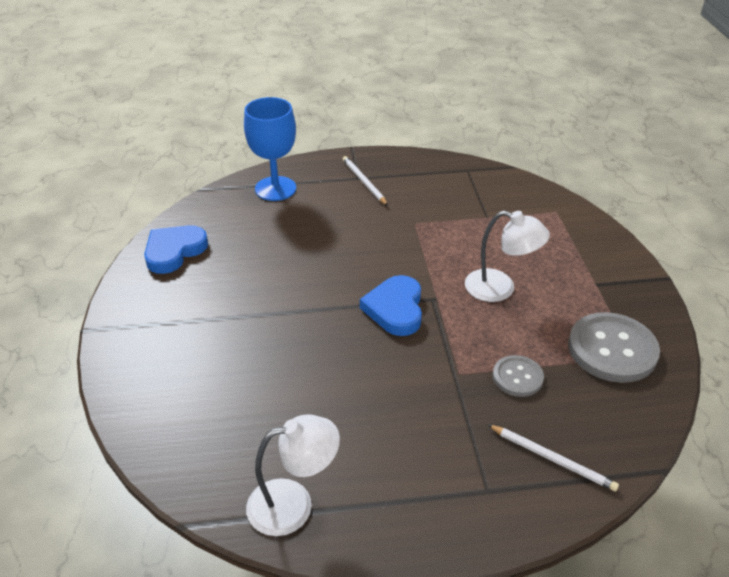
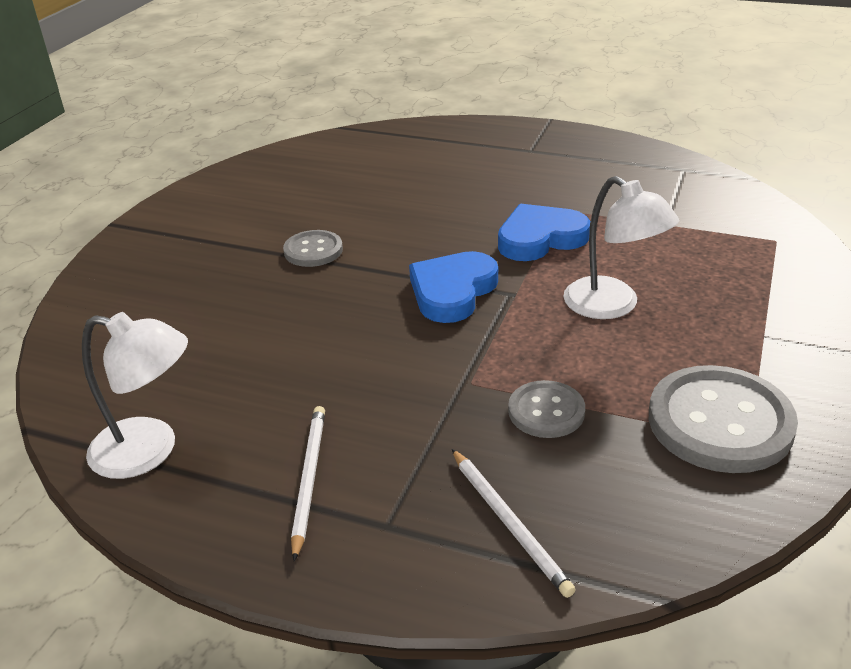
camera: 30 degrees right, 5 degrees down
blue heart [144,225,208,274] -> blue heart moved to [498,204,590,261]
blue goblet [244,97,296,201] -> none
white pencil [343,156,388,206] -> white pencil moved to [291,406,325,561]
none -> grey button [283,230,343,267]

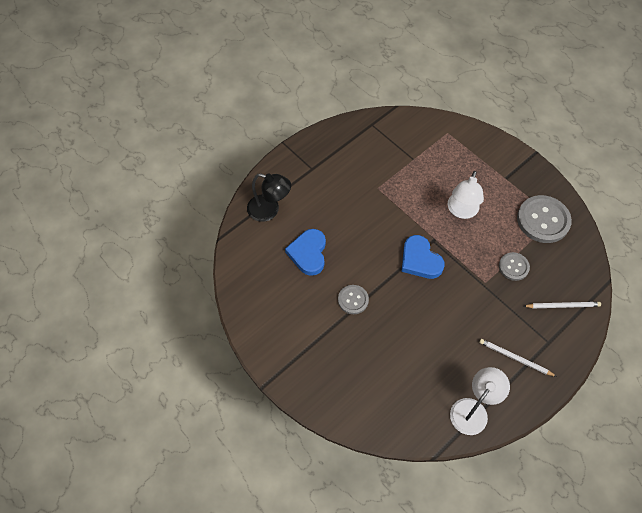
camera: 65 degrees left, 25 degrees up
blue heart [498,204,590,261] -> blue heart moved to [285,229,326,276]
white lamp [563,176,680,319] -> white lamp turned 120 degrees clockwise [448,171,484,219]
none -> black lamp [247,173,291,222]

